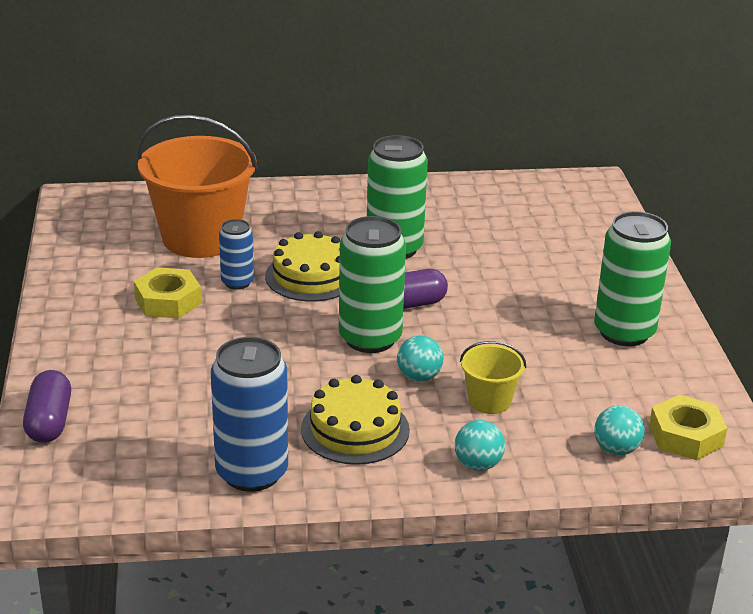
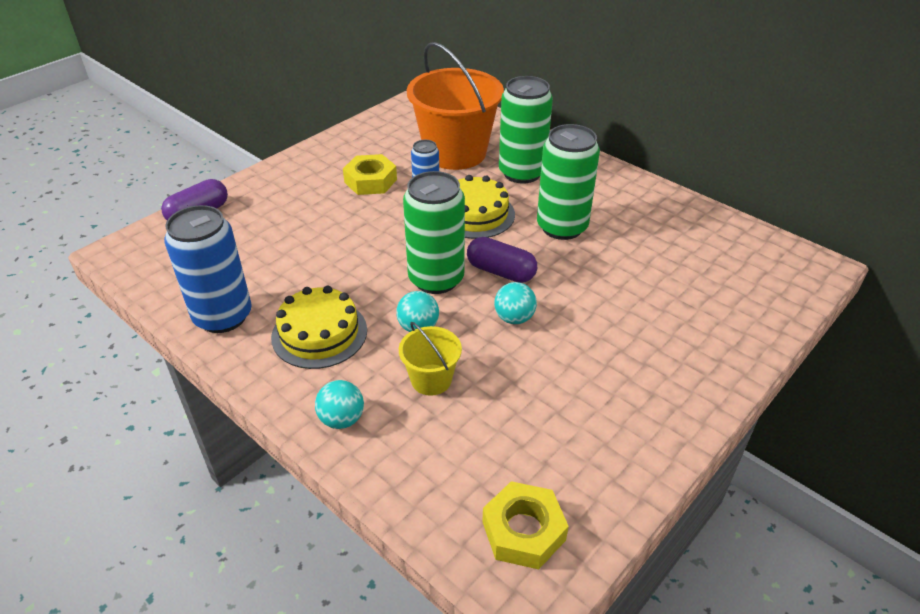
camera: 50 degrees right, 10 degrees up
green can [594,211,671,346] -> green can moved to [499,76,553,183]
turquoise ball [594,405,644,455] -> turquoise ball moved to [494,282,537,324]

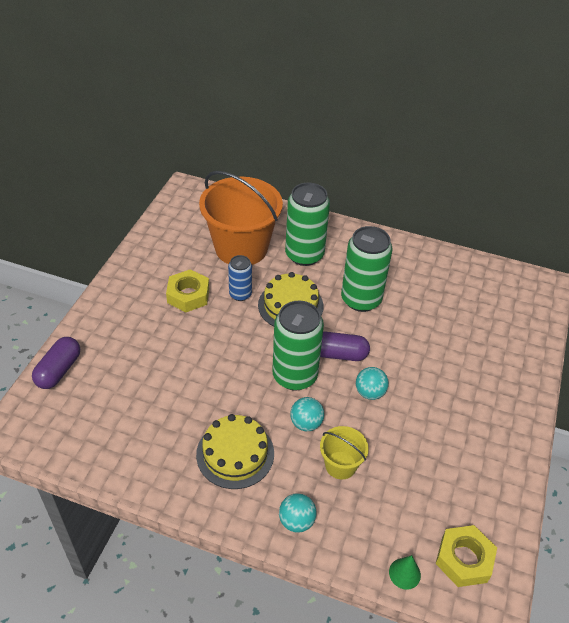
camera: 25 degrees left, 5 degrees up
blue can [164,205,252,333] -> none
none -> green cone [389,555,421,590]

